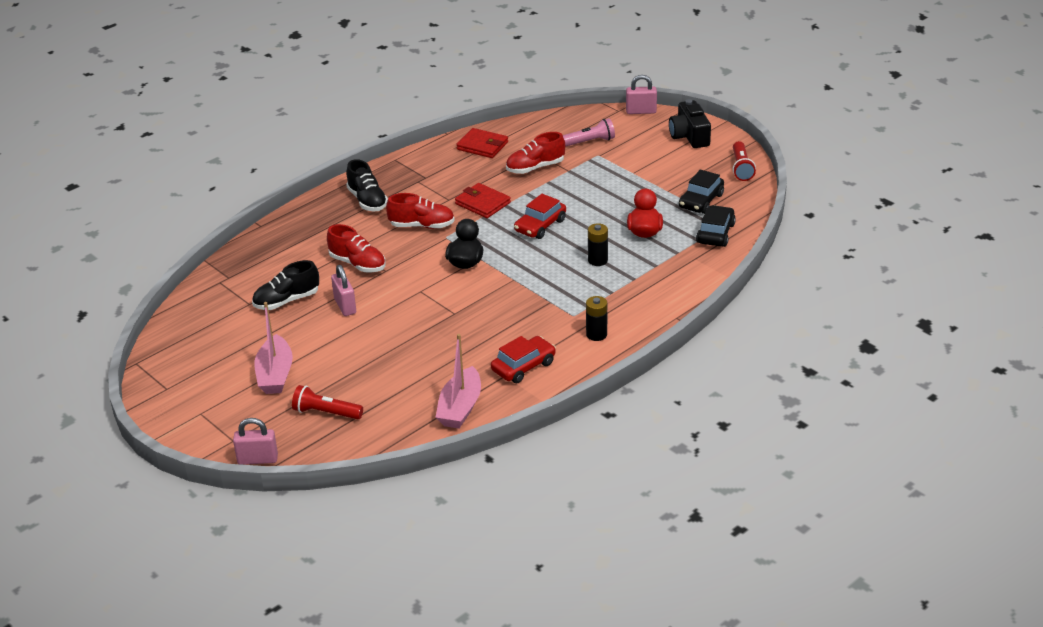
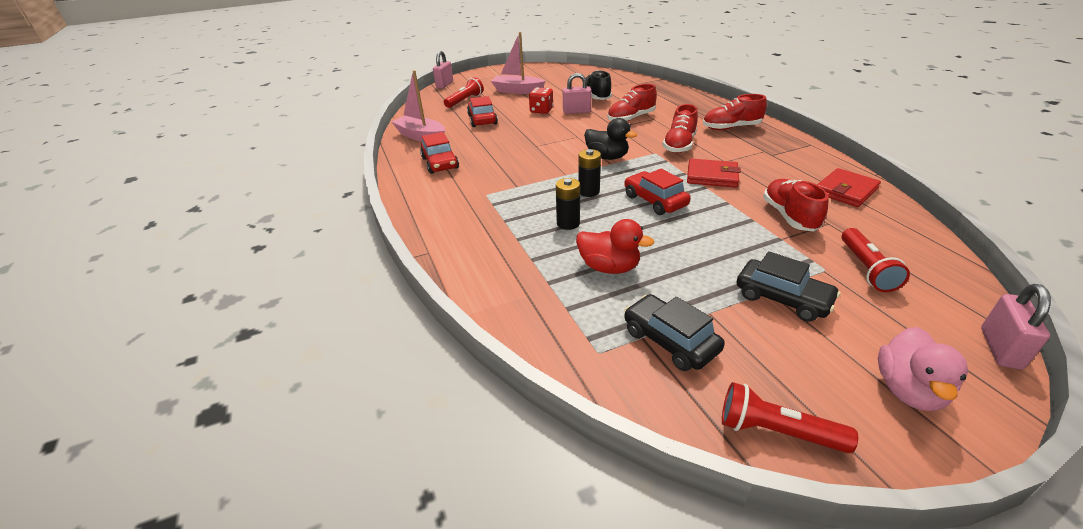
camera: 110 degrees right, 0 degrees up
black shoe [346,159,388,211] -> red shoe [703,94,767,130]
red wallet [455,183,511,218] -> red wallet turned 45 degrees clockwise [687,159,741,188]
pink flashlight [563,118,615,147] -> red flashlight [842,228,910,292]
black battery [586,296,607,341] -> black battery moved to [578,149,601,197]
black camera [669,99,711,148] -> pink duck [878,327,968,411]
black car [696,205,736,247] -> black car moved to [737,251,840,322]
none -> red car [467,96,498,127]
none -> red dice [529,87,553,114]

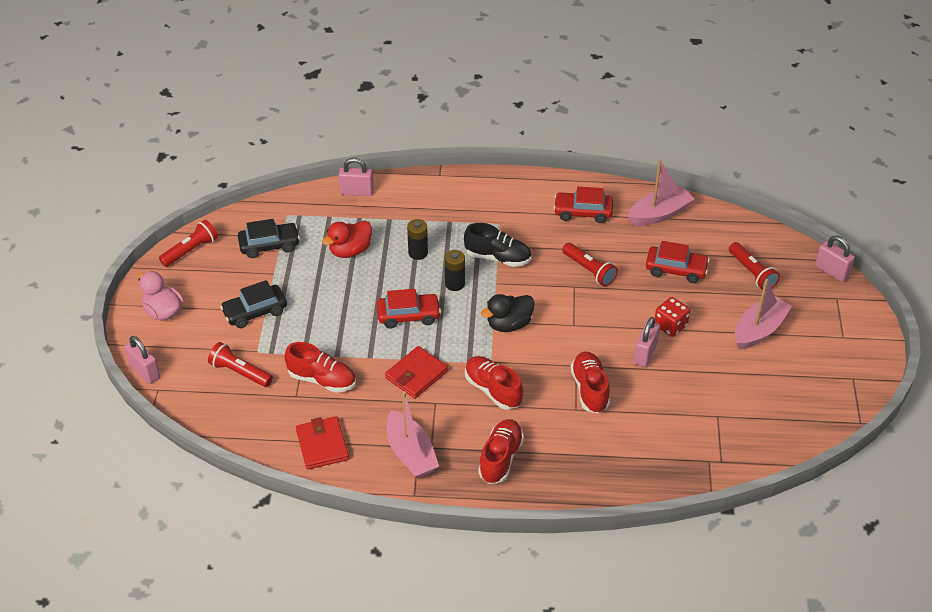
camera: 115 degrees right, 10 degrees up
black shoe [582,70,612,100] -> black shoe moved to [464,223,531,267]
none -> pink padlock [338,158,373,196]
none -> pink boat [387,391,439,478]
none -> red flashlight [562,243,618,287]

